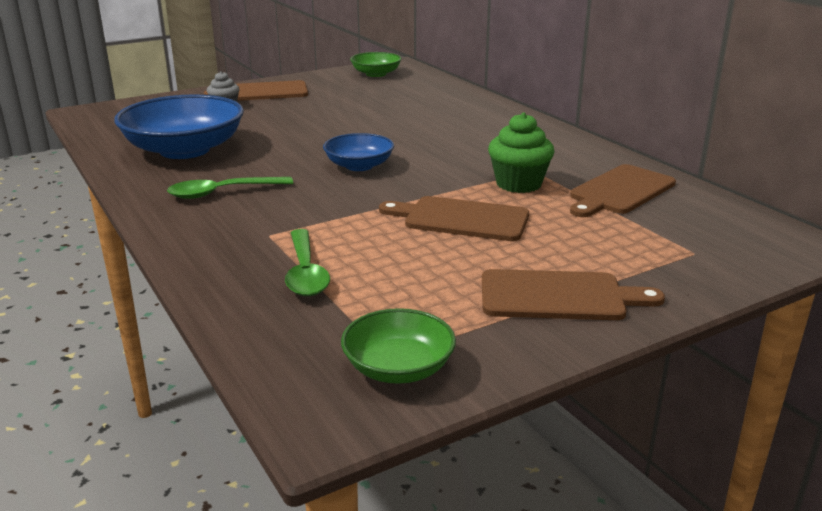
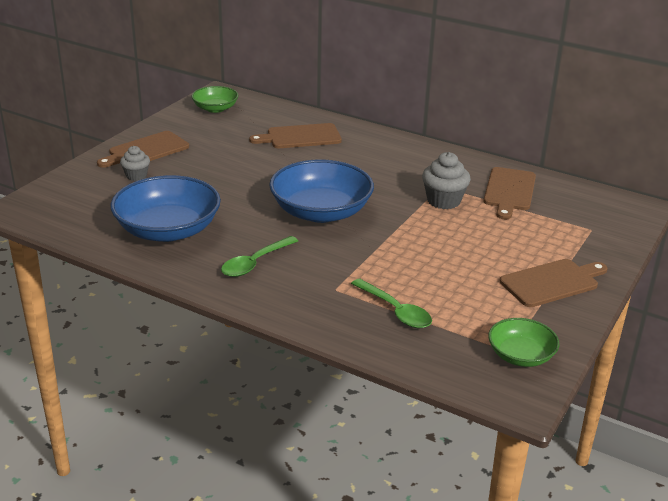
camera: 30 degrees left, 5 degrees up
blue bowl [323,133,394,171] -> blue bowl [269,159,374,223], size x1.83
brown cutting board [379,196,529,241] -> brown cutting board moved to [249,123,342,148]
green cupcake [488,112,554,193] -> grey cupcake [422,152,471,209]

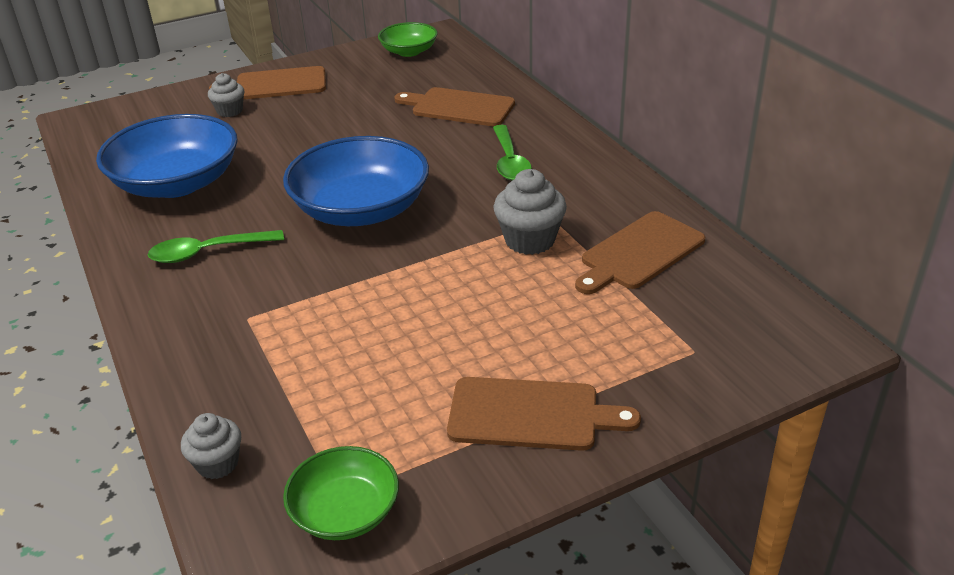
camera: 35 degrees right, 5 degrees up
green spoon [351,278,432,328] -> green spoon moved to [493,125,532,181]
none -> grey cupcake [181,413,241,479]

